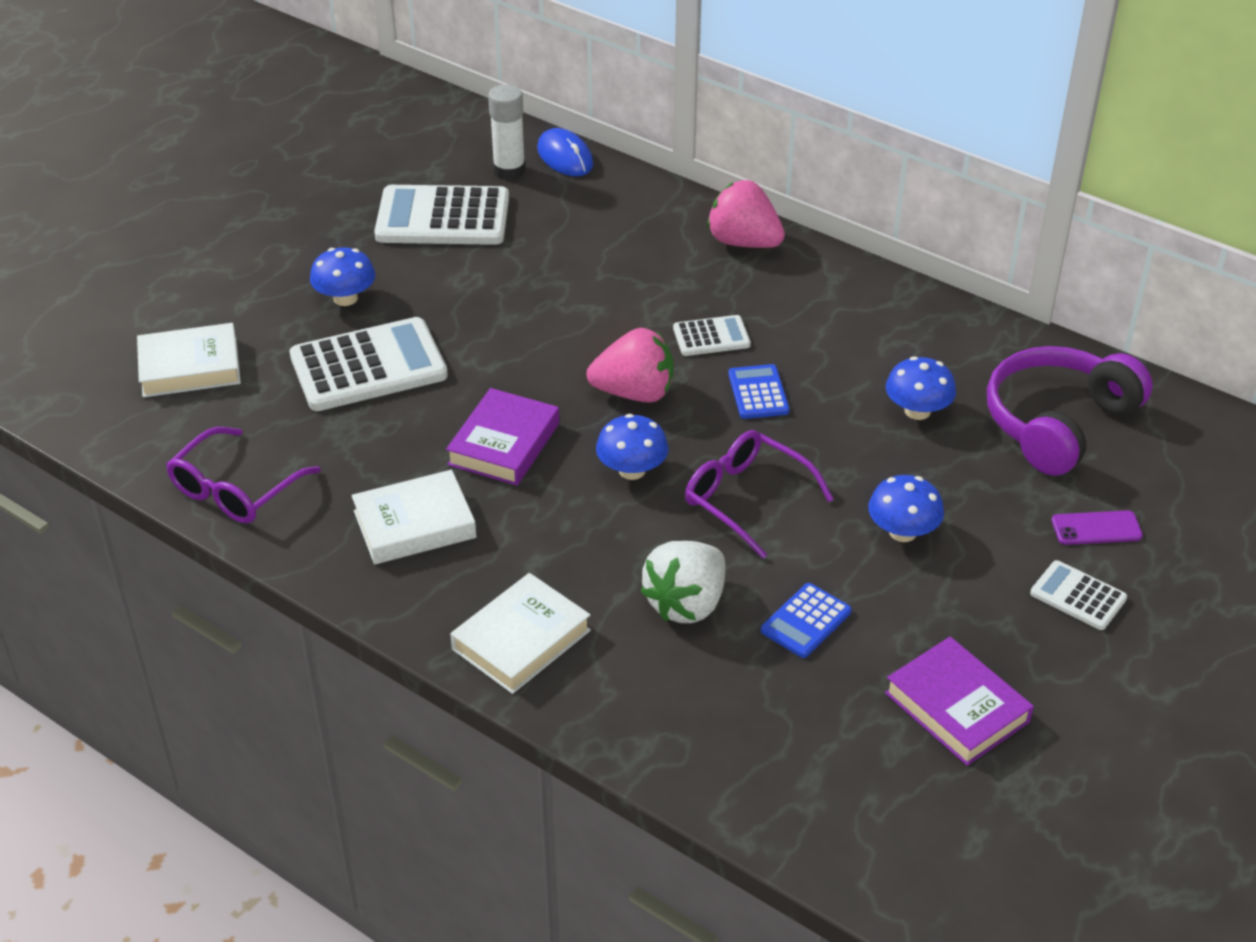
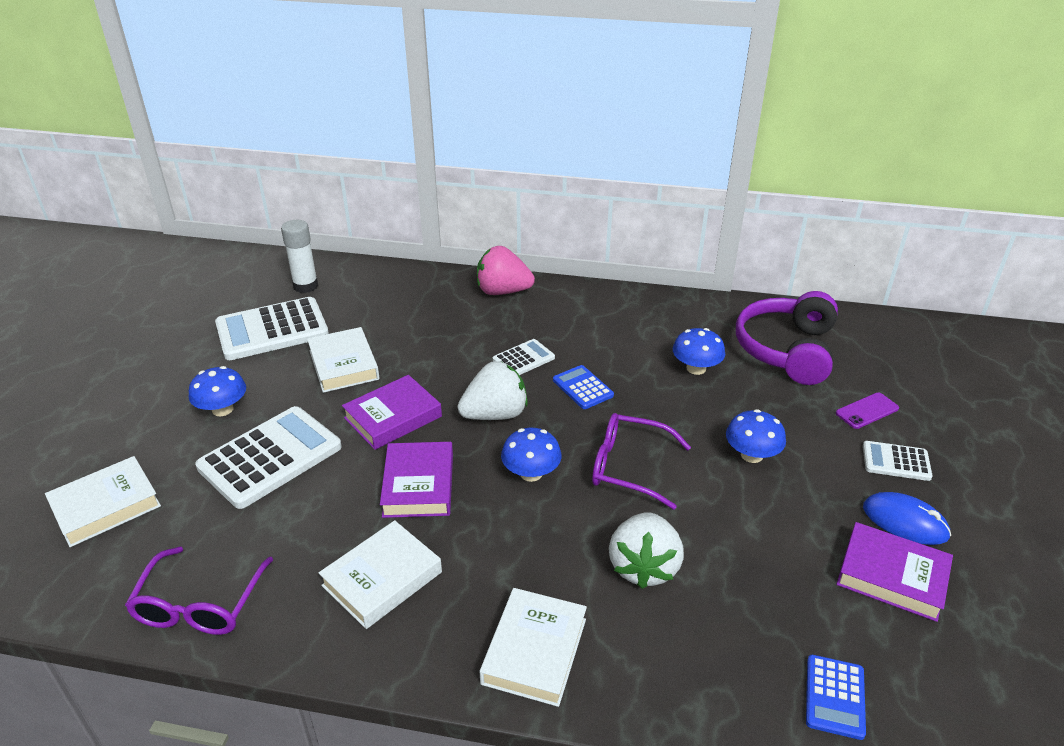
camera: 25 degrees left, 5 degrees down
blue mouse [537,128,593,176] -> blue mouse moved to [863,492,951,545]
pink strawberry [587,328,674,403] -> white strawberry [458,361,528,420]
blue calculator [761,583,852,658] -> blue calculator moved to [806,655,866,740]
none -> white book [307,327,379,393]
none -> purple book [342,375,442,450]

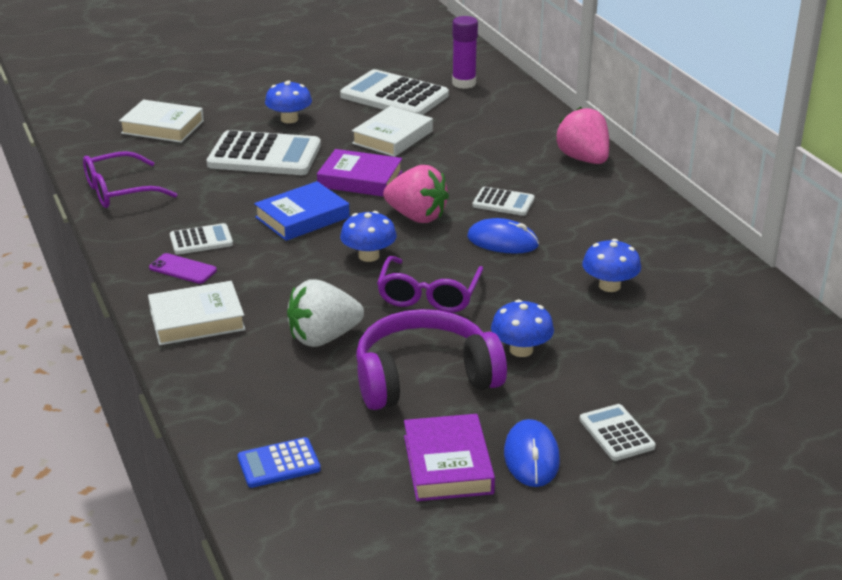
camera: 55 degrees right, 5 degrees down
white glue stick [281,220,318,293] -> purple glue stick [452,16,478,89]
white book [319,520,442,629] -> white calculator [170,223,233,255]
purple book [380,442,453,518] -> blue book [254,181,350,241]
white strawberry [458,361,528,420] -> pink strawberry [383,165,449,223]
blue calculator [553,365,614,409] -> blue mouse [467,218,539,254]
purple glasses [592,413,691,510] -> purple glasses turned 150 degrees counterclockwise [377,256,483,313]
purple headphones [736,291,838,385] -> purple headphones moved to [356,309,507,410]
purple phone [836,393,899,429] -> purple phone moved to [149,253,217,284]

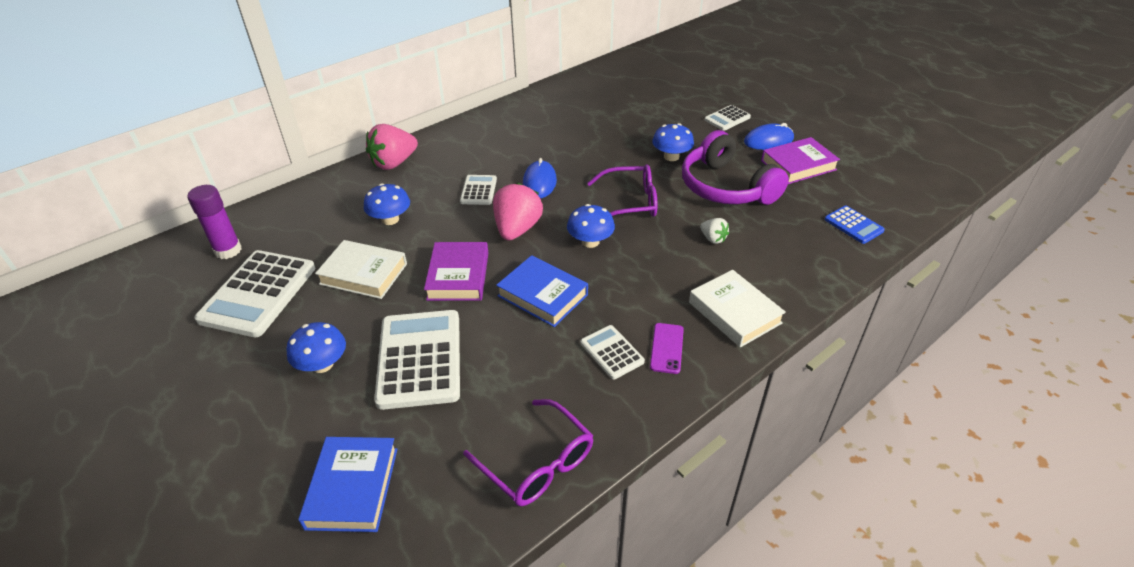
camera: 105 degrees left, 10 degrees up
white book [119,100,204,143] -> blue book [298,437,397,532]
white strawberry [287,279,364,347] -> white strawberry [700,218,729,244], size x0.51
blue mushroom [582,239,641,292] -> blue mushroom moved to [364,183,410,225]

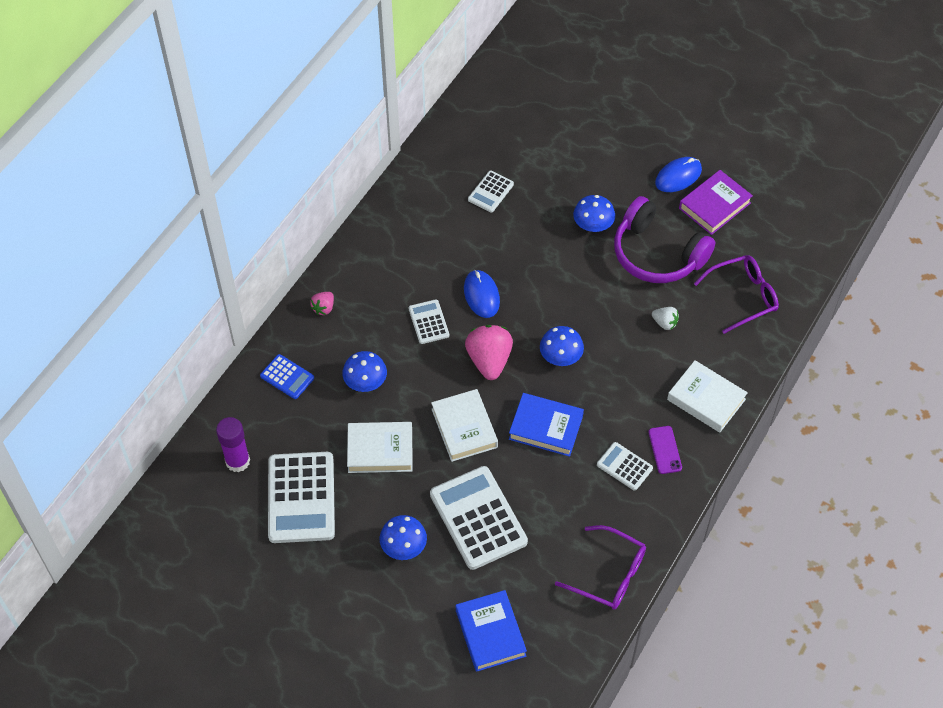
camera: 20 degrees left, 15 degrees up
pink strawberry [366,124,418,170] -> pink strawberry [310,292,334,315], size x0.51
purple book [424,242,488,301] -> white book [431,389,498,462]
purple glasses [587,164,658,217] -> purple glasses moved to [694,255,779,334]
white calculator [705,105,751,131] -> white calculator moved to [468,171,514,213]
blue calculator [825,206,885,244] -> blue calculator moved to [260,354,314,399]

